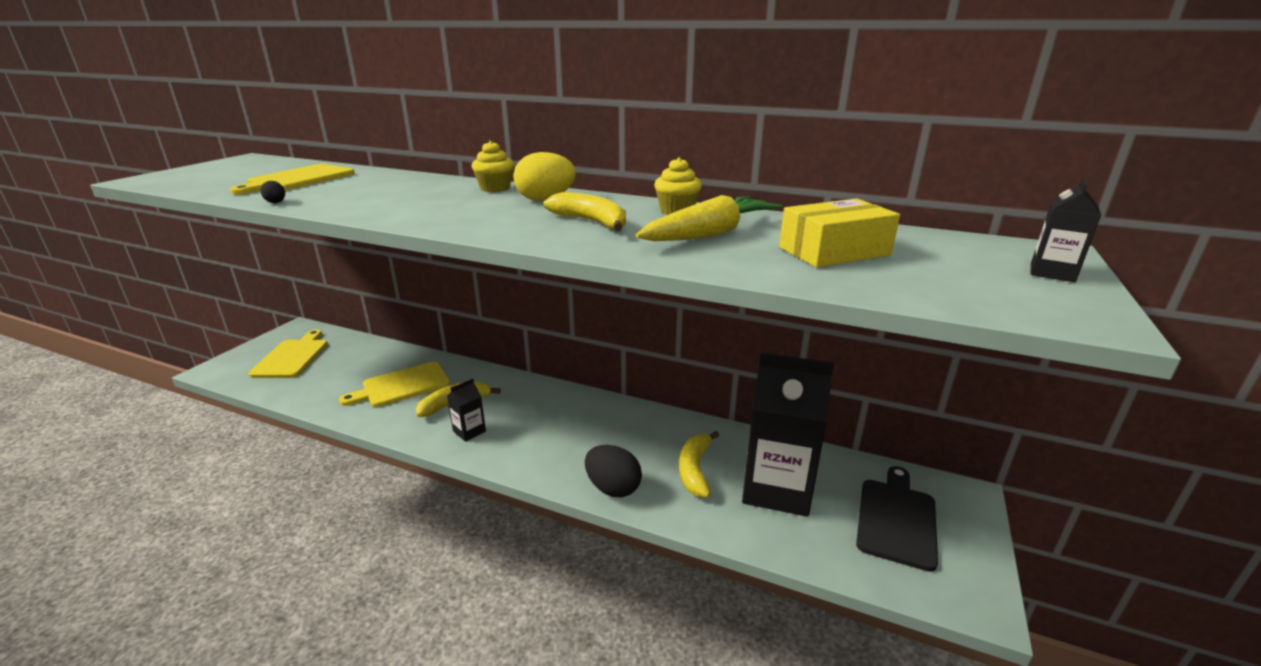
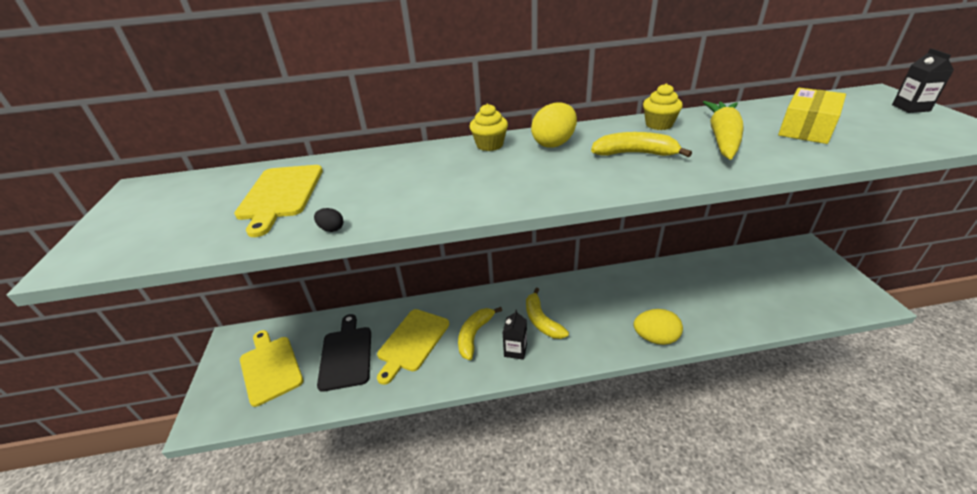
camera: 30 degrees left, 10 degrees up
black egg [585,445,642,497] -> yellow egg [634,309,683,345]
yellow banana [679,431,719,497] -> yellow banana moved to [526,288,569,339]
black carton [742,353,834,517] -> none
black cutting board [856,466,938,572] -> black cutting board moved to [317,314,371,392]

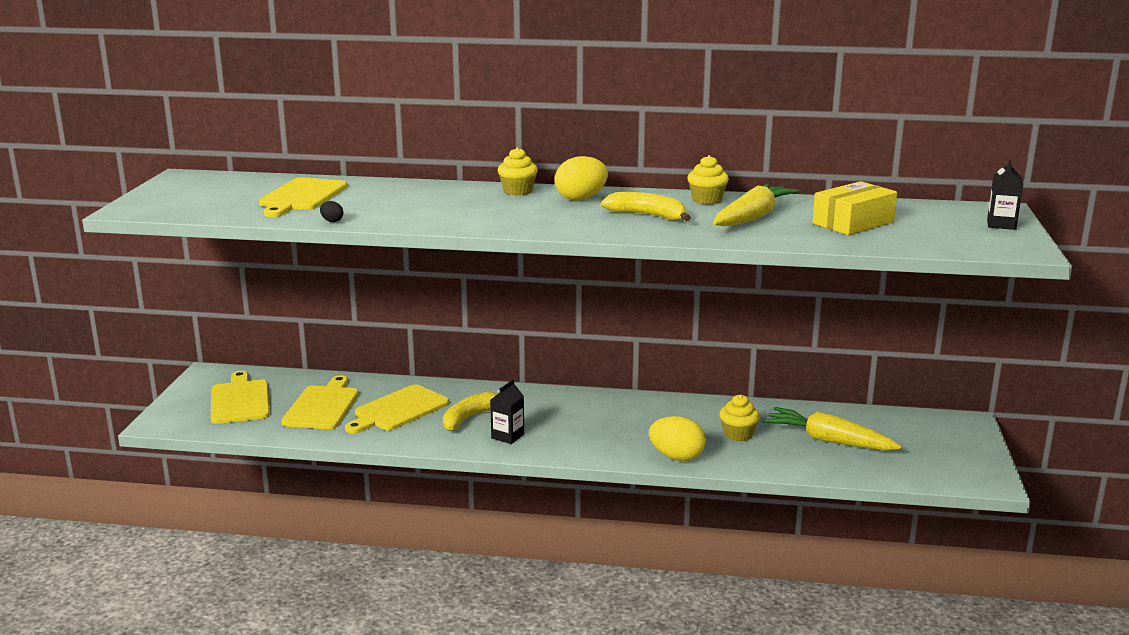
camera: 15 degrees right, 15 degrees down
black cutting board [317,314,371,392] -> yellow cutting board [281,375,359,429]
yellow banana [526,288,569,339] -> none
none -> yellow cupcake [720,394,760,441]
none -> yellow carrot [763,407,902,451]

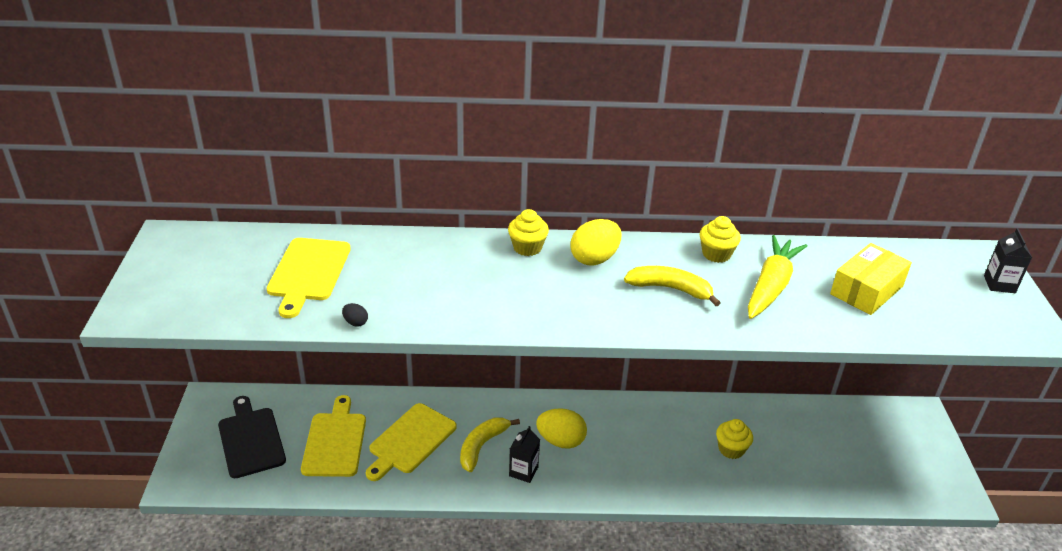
camera: 10 degrees left, 15 degrees up
yellow cutting board [211,371,270,424] -> black cutting board [218,396,286,478]
yellow egg [649,416,706,461] -> yellow egg moved to [536,408,587,449]
yellow carrot [763,407,902,451] -> none

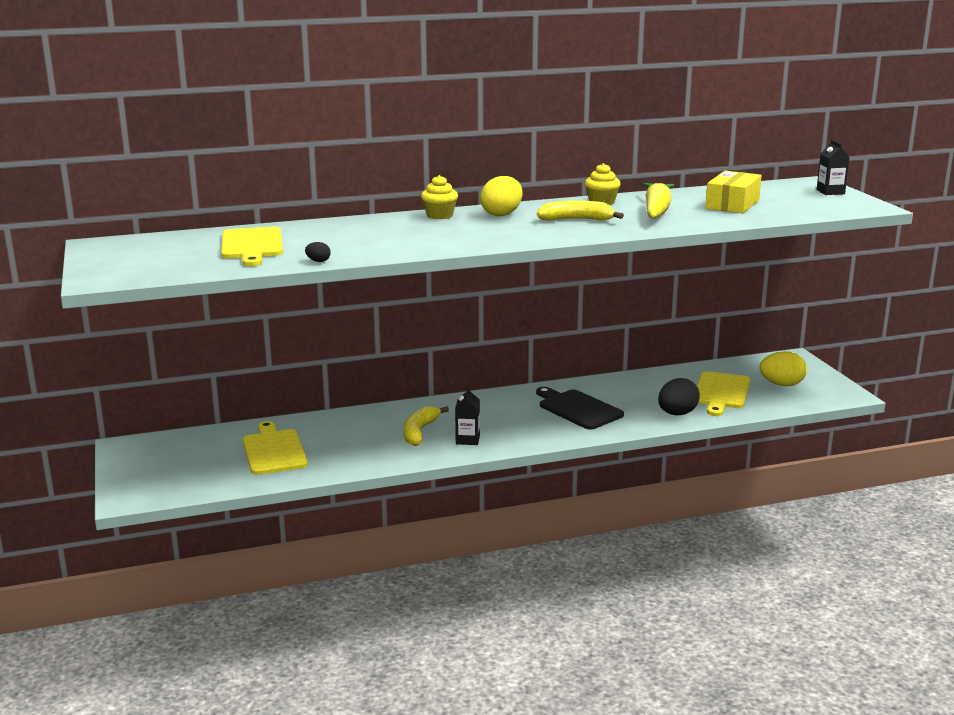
camera: 15 degrees left, 15 degrees down
black cutting board [218,396,286,478] -> black cutting board moved to [536,387,624,430]
yellow cutting board [366,403,457,481] -> yellow cutting board moved to [697,371,750,416]
yellow egg [536,408,587,449] -> yellow egg moved to [760,351,807,386]
yellow cupcake [716,419,753,459] -> none
none -> black egg [658,378,700,415]

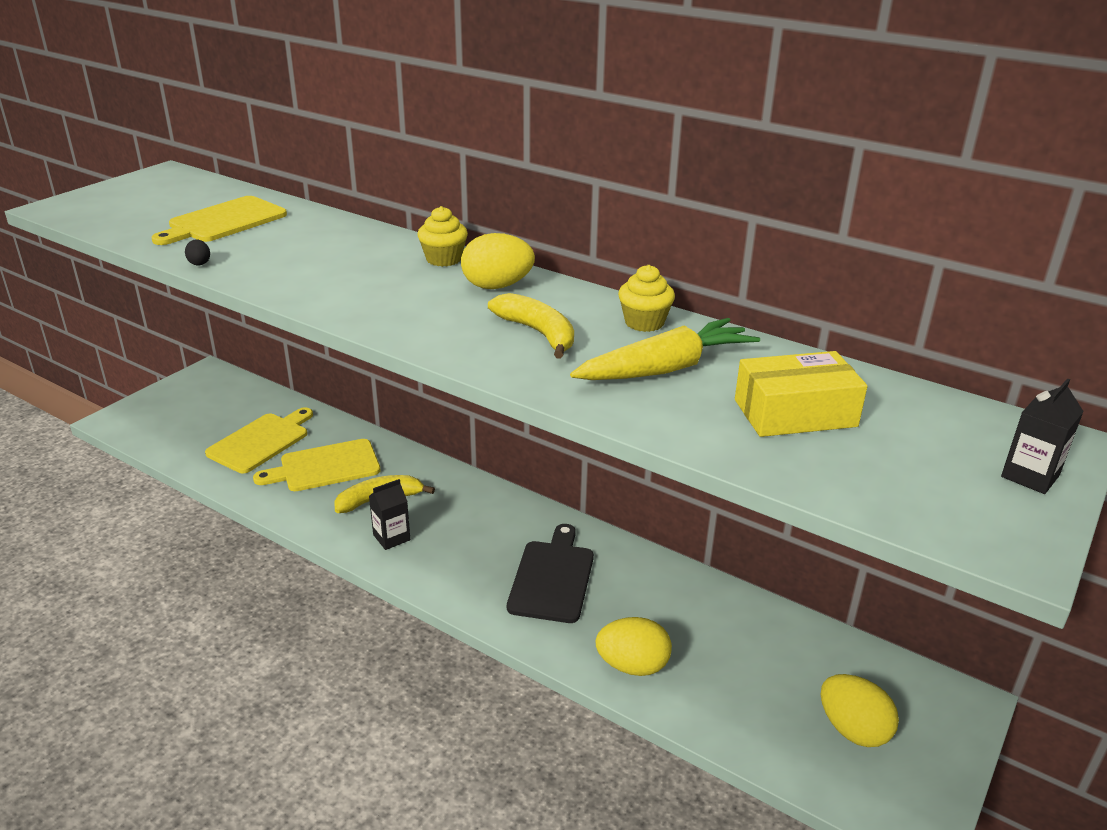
camera: 50 degrees right, 10 degrees up
black egg [658,378,700,415] -> yellow egg [595,617,672,676]
yellow cutting board [697,371,750,416] -> yellow cutting board moved to [253,439,381,491]

